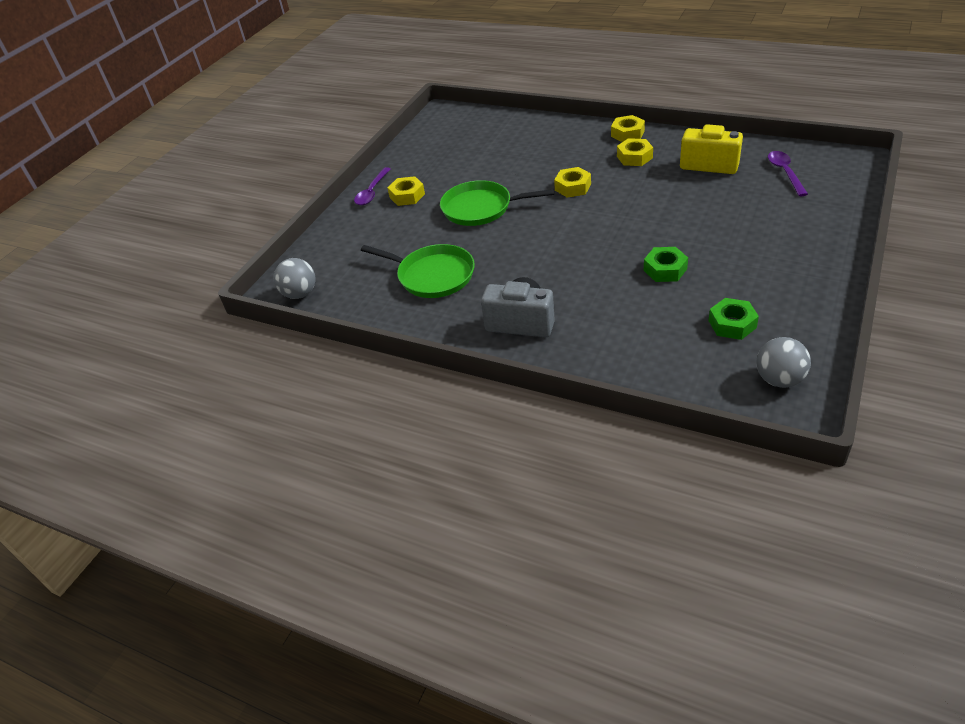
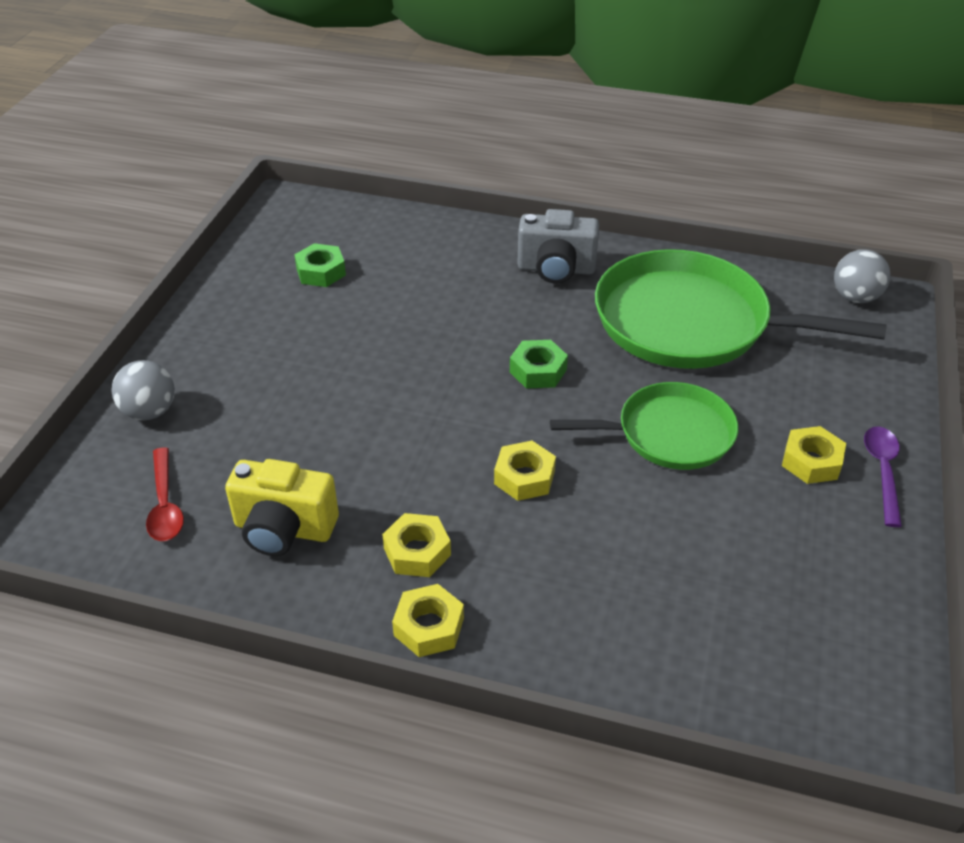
camera: 165 degrees right, 0 degrees up
green pan [361,244,475,298] -> green pan [595,249,886,369], size x1.66
green nut [644,247,688,282] -> green nut moved to [510,340,568,389]
grey ball [757,337,811,388] -> grey ball moved to [111,360,175,420]
purple spoon [768,151,808,196] -> red spoon [146,447,184,541]

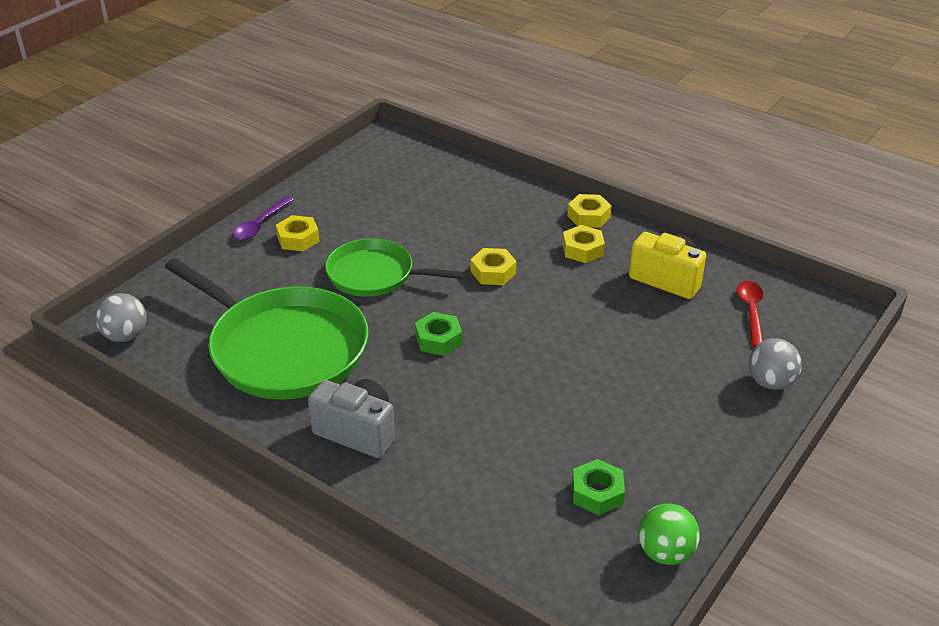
camera: 160 degrees left, 5 degrees down
none -> green ball [638,503,700,565]

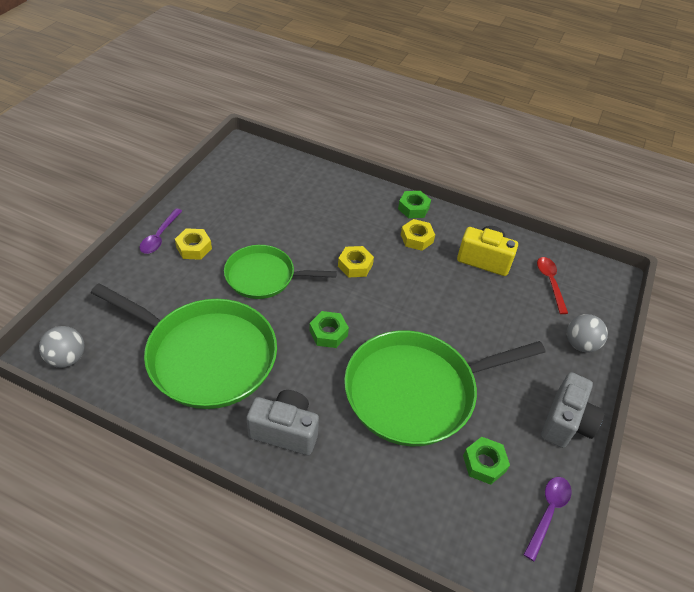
camera: 15 degrees left, 10 degrees up
yellow nut [568,194,612,228] -> green nut [398,191,431,218]
green ball [638,503,700,565] -> purple spoon [523,477,571,562]
none -> green pan [344,330,545,446]
none -> grey camera [541,372,605,448]

